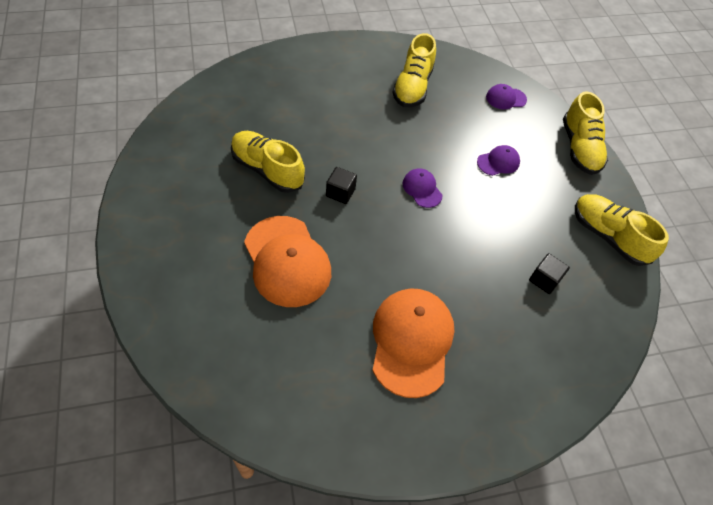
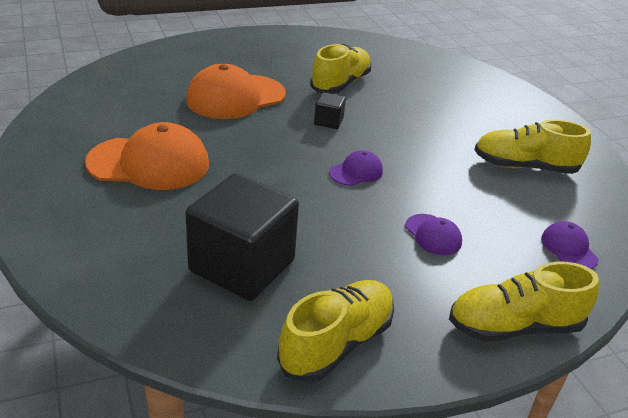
camera: 85 degrees right, 20 degrees down
black cube [529,253,570,294] -> black cube [185,173,299,301], size x2.31

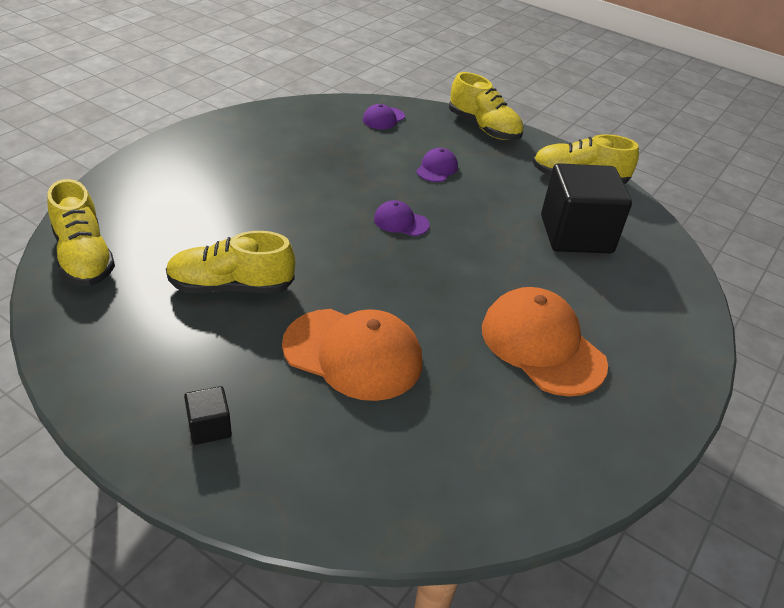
camera: 125 degrees left, 5 degrees up
black cube [314,92,346,129] -> black cube moved to [184,386,232,445]
yellow shoe [474,119,591,174] -> yellow shoe moved to [47,179,115,286]

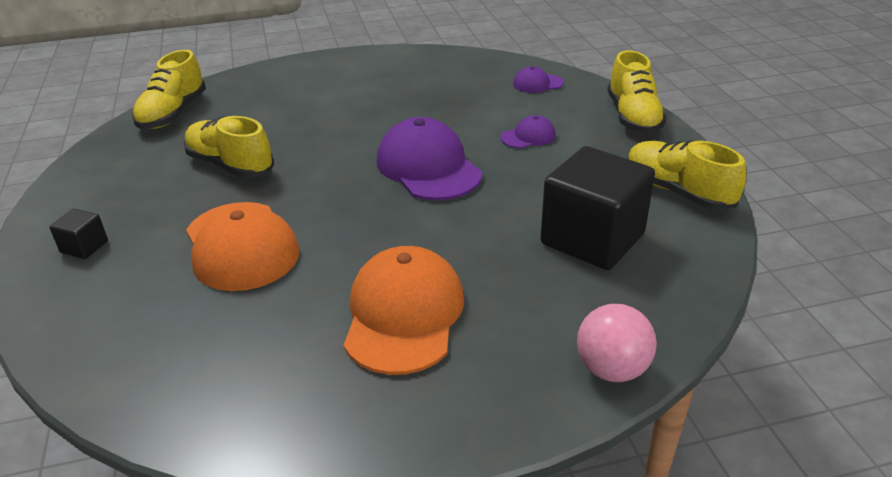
camera: 45 degrees right, 5 degrees down
purple cap [374,200,430,236] -> purple cap [377,117,482,200], size x2.06
none -> pink ball [577,304,657,382]

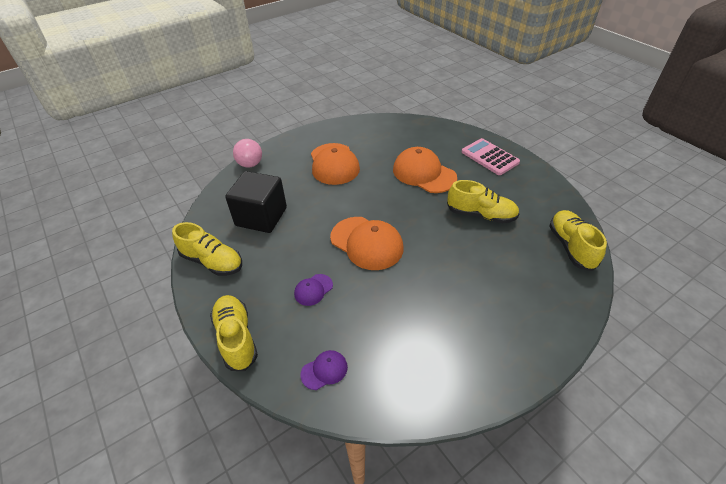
camera: 160 degrees right, 10 degrees up
black cube [49,209,108,259] -> pink calculator [462,138,520,175]
purple cap [377,117,482,200] -> orange cap [330,217,404,270]

